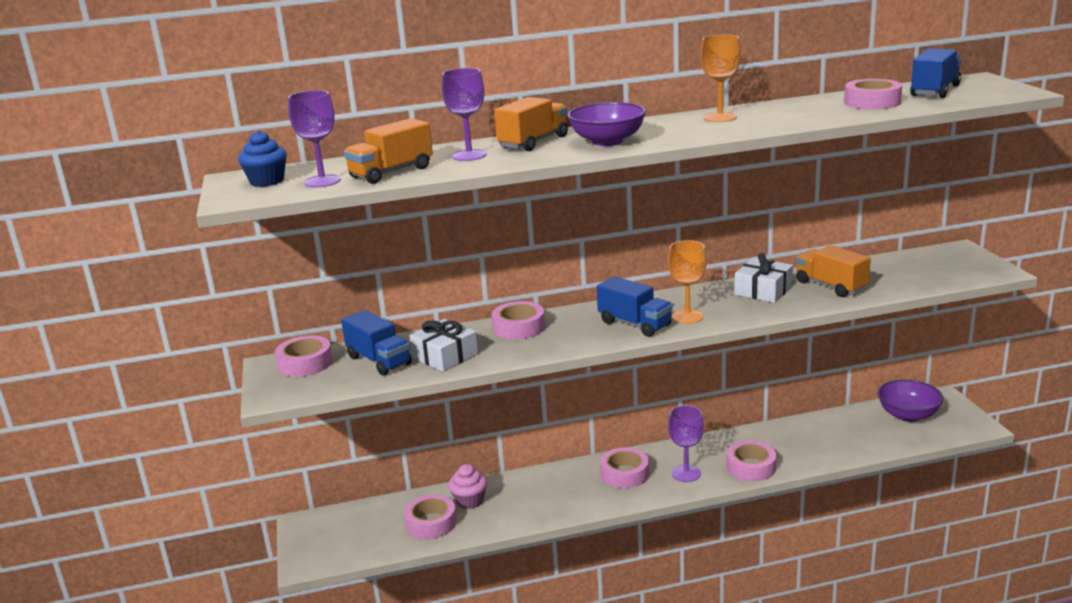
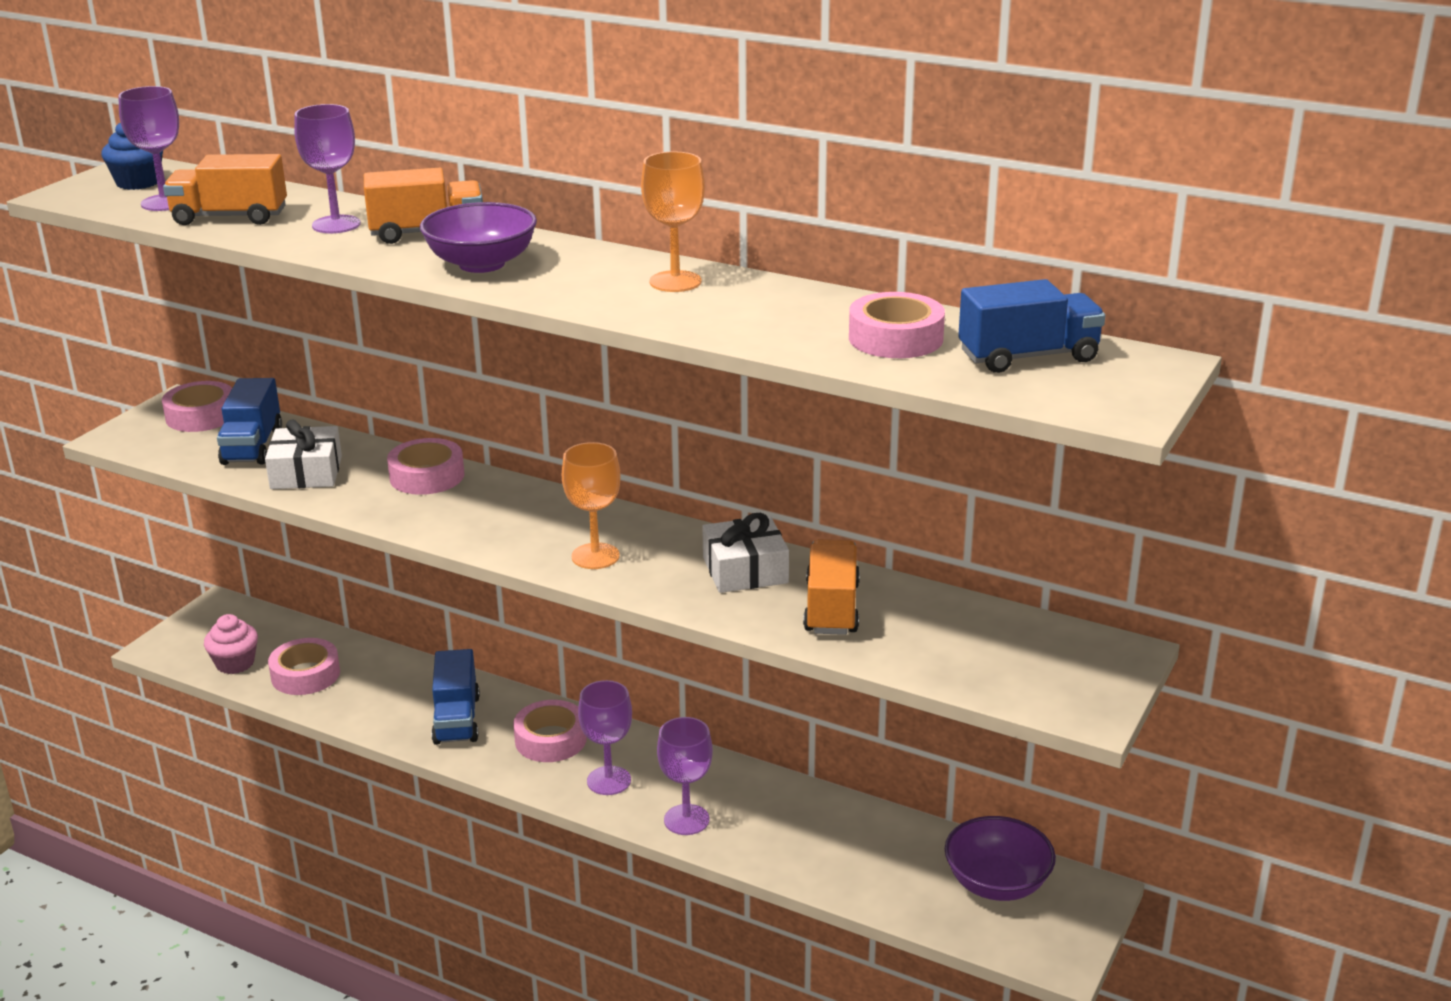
camera: 40 degrees right, 5 degrees up
pink cupcake [449,464,488,509] -> pink cupcake moved to [204,614,258,674]
blue truck [597,276,673,337] -> blue truck moved to [431,649,480,745]
pink tape [726,441,777,481] -> purple goblet [657,717,713,835]

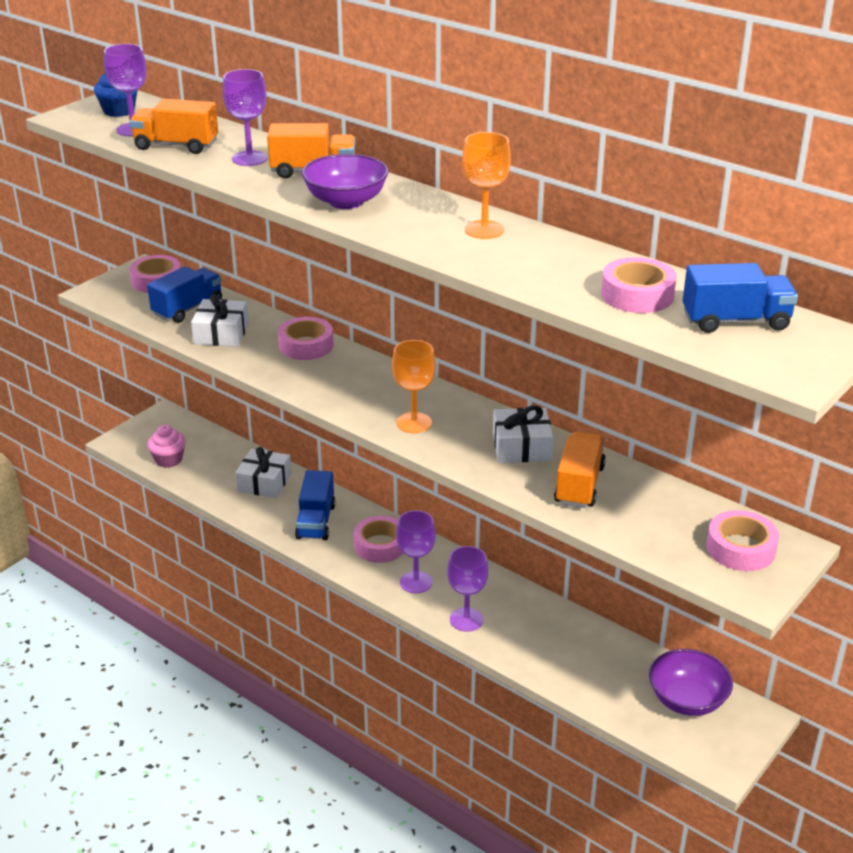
camera: 10 degrees right, 5 degrees up
blue truck [217,378,282,465] -> blue truck turned 150 degrees counterclockwise [147,266,222,323]
pink tape [268,638,340,695] -> pink tape moved to [706,510,779,571]
none -> white gift [235,447,292,498]

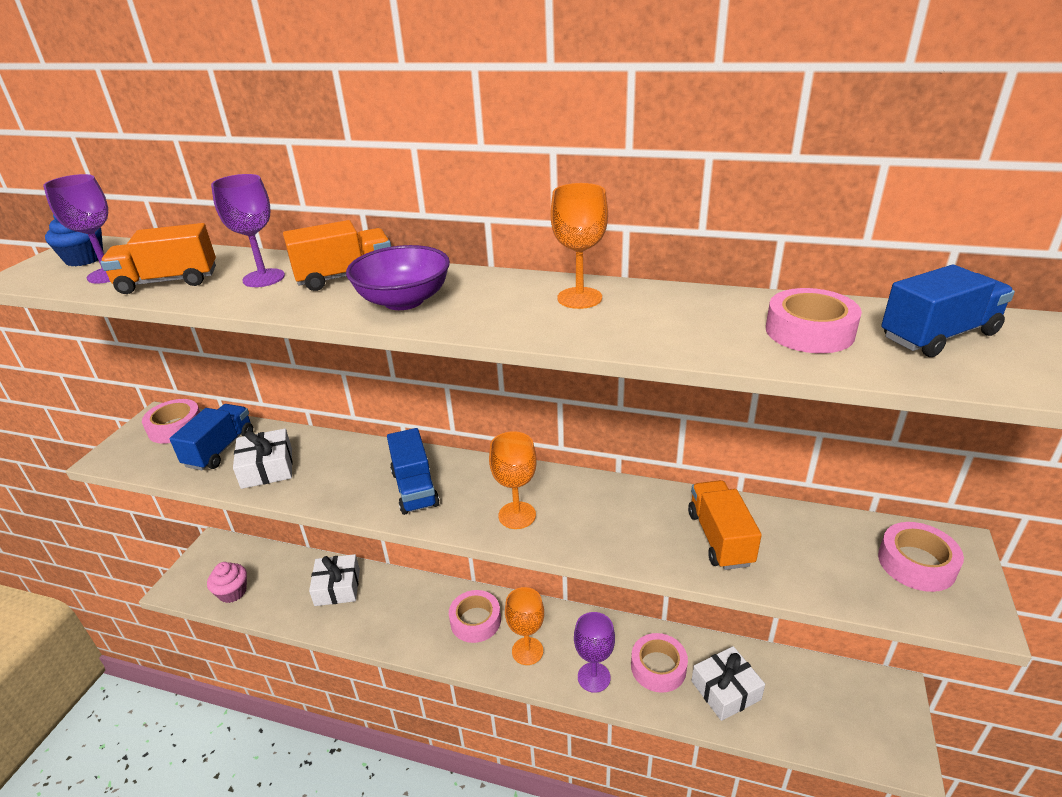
camera: 20 degrees left, 0 degrees up
pink tape [278,317,334,360] -> pink tape moved to [631,633,688,693]
blue truck [295,470,336,540] -> blue truck moved to [387,428,440,515]
purple goblet [396,510,436,593] -> orange goblet [505,587,544,665]
white gift [493,406,554,463] -> white gift moved to [692,646,765,721]
purple bowl [649,649,733,716] -> none

